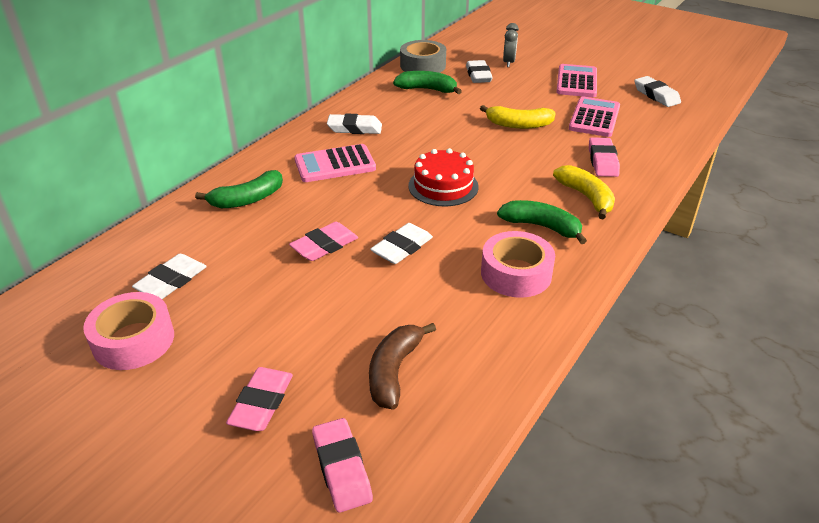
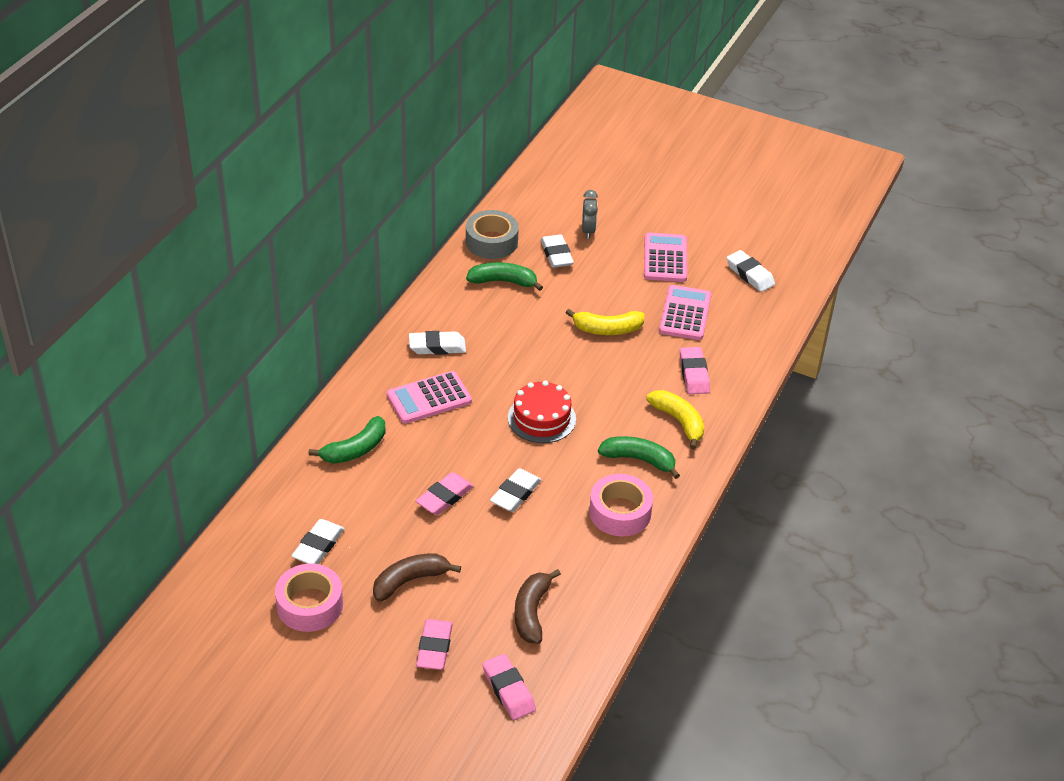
camera: 10 degrees left, 5 degrees up
none -> brown banana [373,554,461,602]

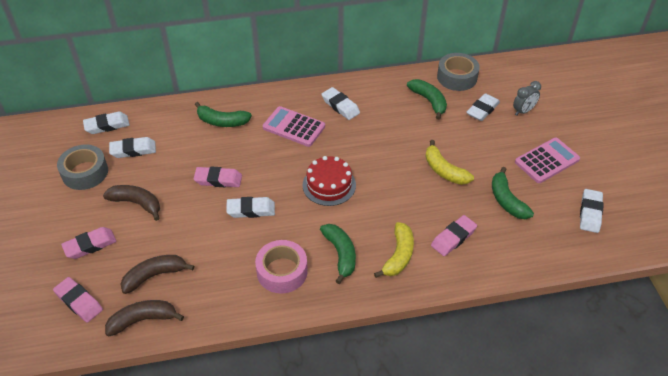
camera: 55 degrees right, 5 degrees up
pink tape [275,563,343,632] -> grey tape [57,144,108,190]
pink eraser [482,654,536,720] -> pink eraser turned 75 degrees counterclockwise [53,277,103,323]
pink calculator [659,285,711,340] -> green banana [492,167,534,219]
none -> white eraser [83,112,130,134]
none -> brown banana [105,300,184,336]

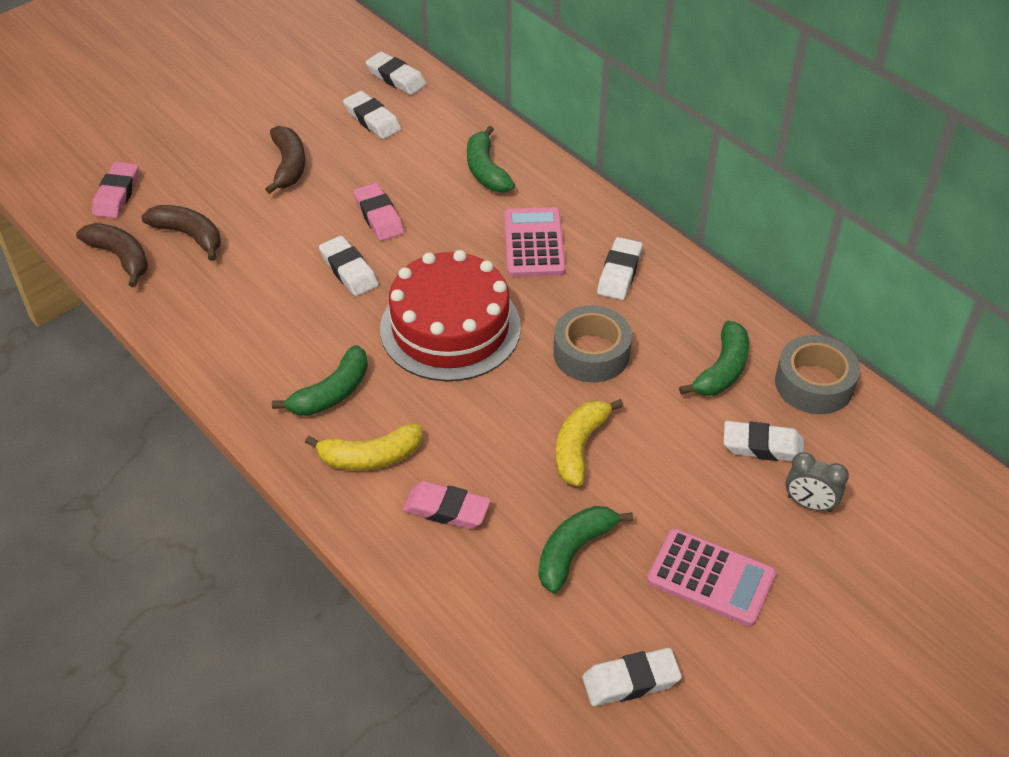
camera: 60 degrees right, 0 degrees up
grey tape [57,144,108,190] -> grey tape moved to [553,305,632,382]
pink eraser [61,227,117,259] -> none
pink tape [255,240,308,293] -> none
red cake [303,156,356,206] -> red cake [380,250,521,381], size x1.60

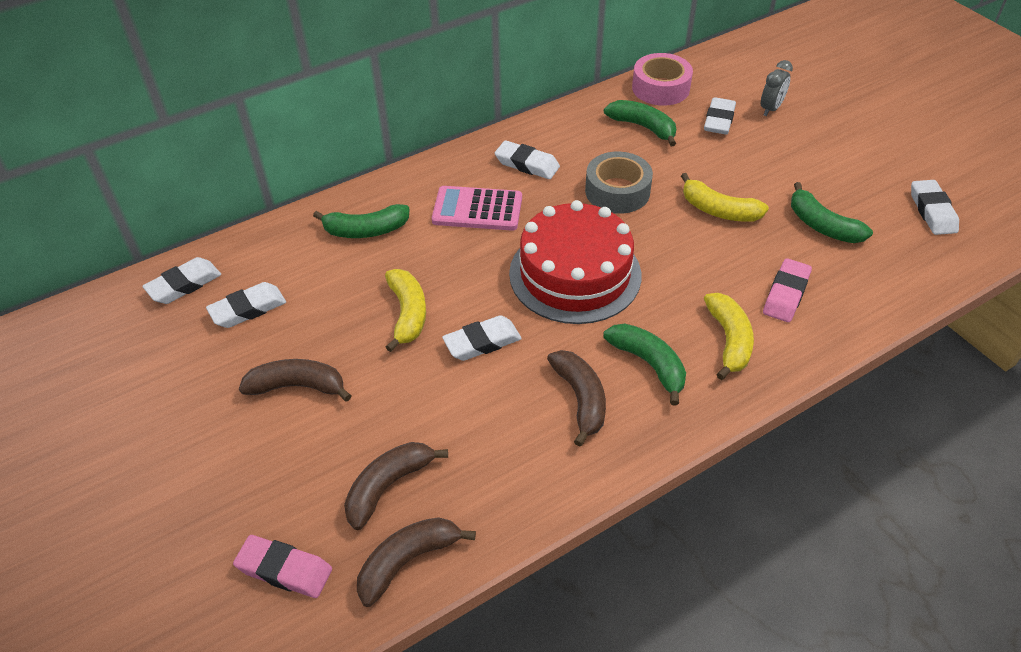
camera: 80 degrees left, 0 degrees up
pink eraser [353,183,404,241] -> yellow banana [385,269,426,352]
pink calculator [647,528,776,627] -> none
grey tape [775,335,860,414] -> pink tape [632,53,693,106]
none -> brown banana [547,350,606,446]

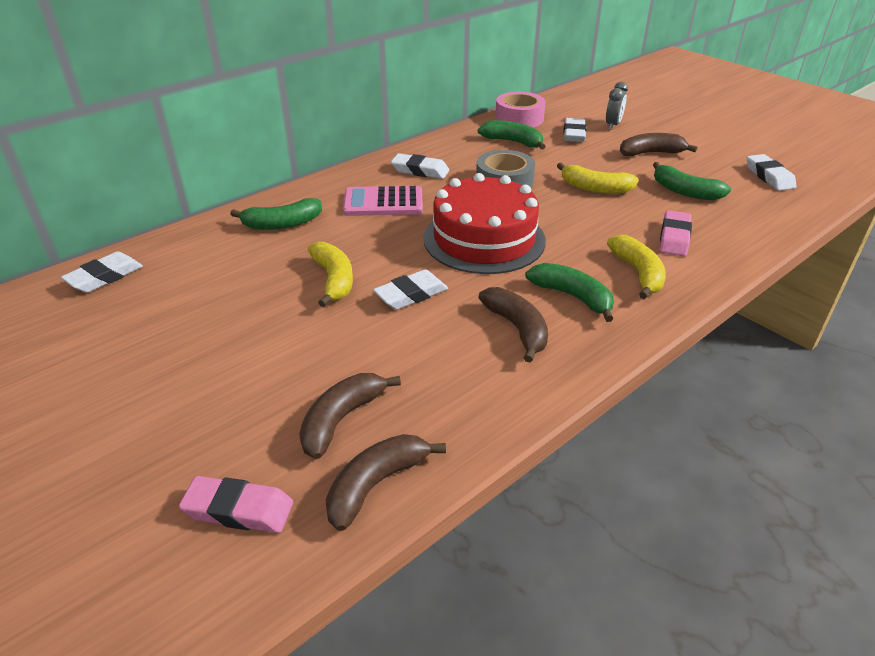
camera: 10 degrees left, 10 degrees down
white eraser [206,282,286,328] -> none
brown banana [239,359,351,402] -> brown banana moved to [620,133,698,156]

